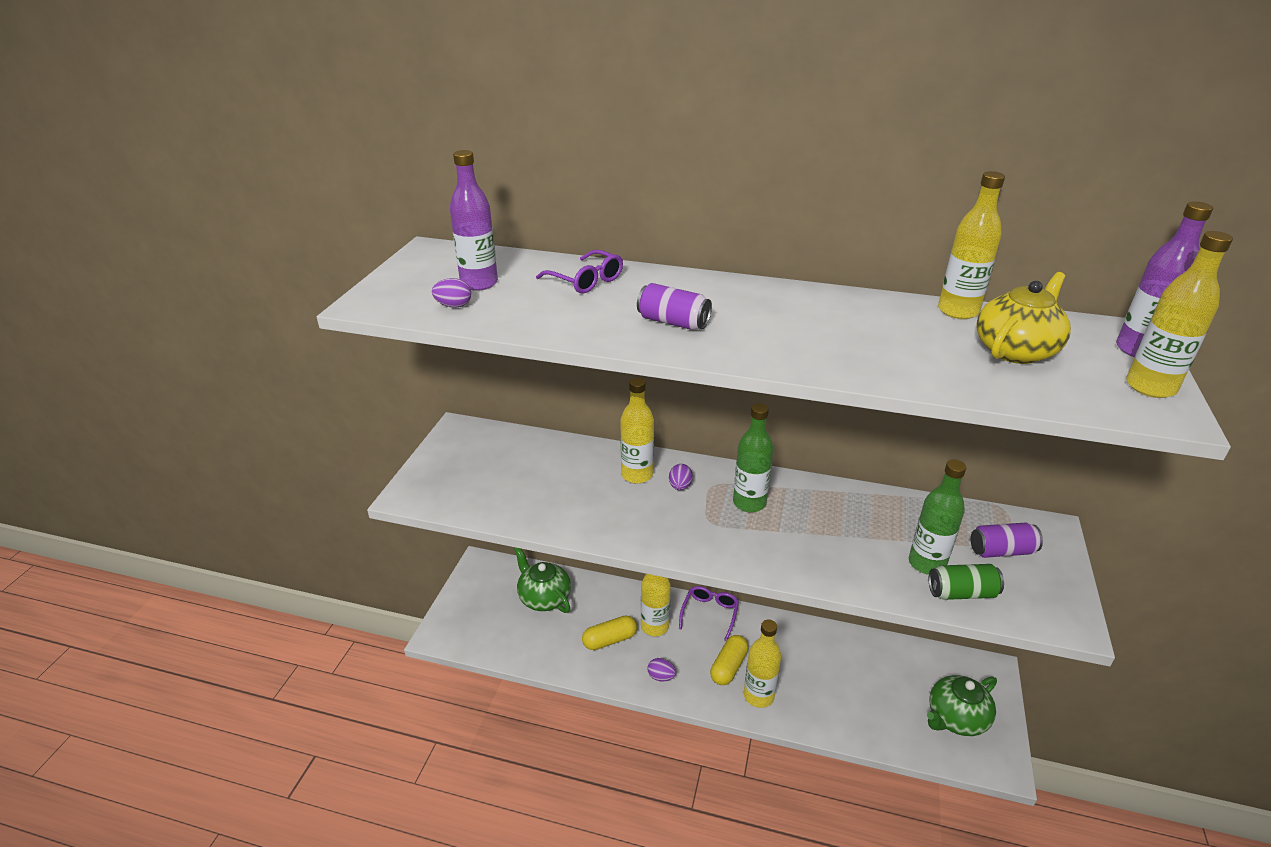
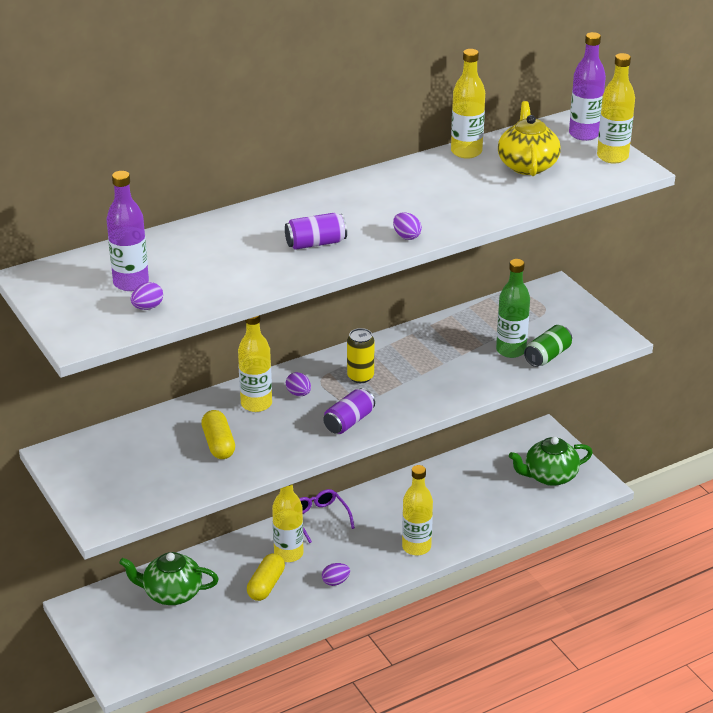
camera: 45 degrees left, 0 degrees up
purple glasses [536,250,623,294] -> none
yellow capsule [710,635,748,685] -> yellow capsule moved to [201,410,235,459]
green bottle [733,403,774,512] -> yellow can [347,328,374,383]
green teapot [927,675,997,736] -> green teapot turned 60 degrees clockwise [509,437,593,486]
purple can [971,522,1043,558] -> purple can moved to [323,388,375,434]
none -> purple egg [393,212,422,240]

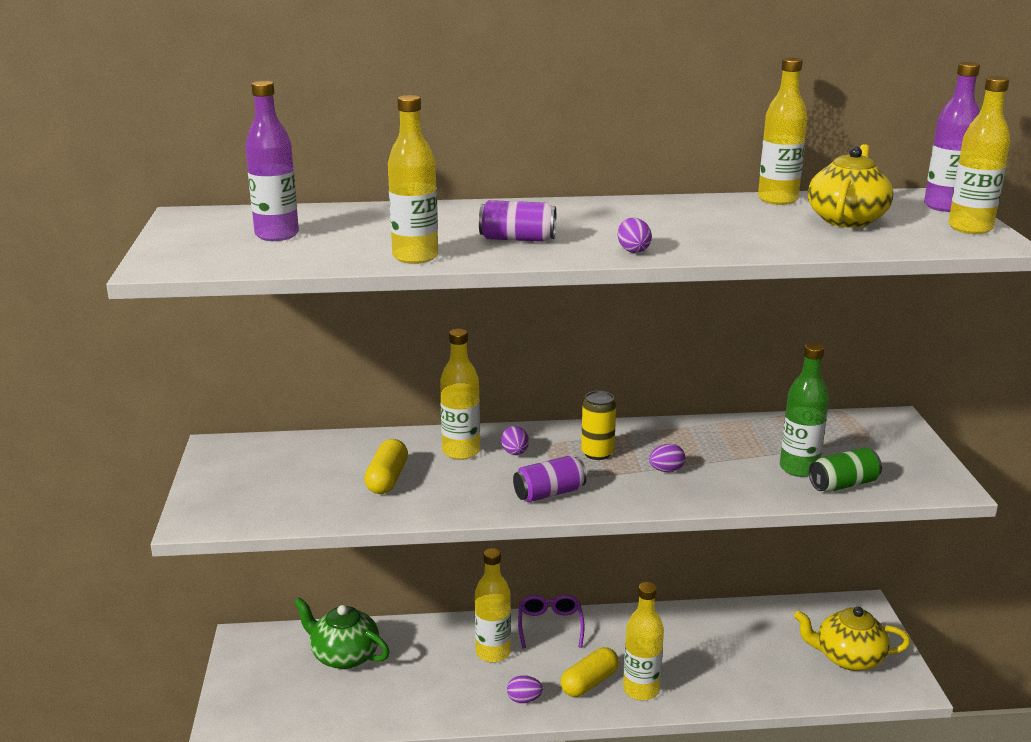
camera: 25 degrees right, 10 degrees down
purple egg [131,282,163,310] -> purple egg moved to [649,444,685,472]
yellow capsule [247,553,285,601] -> yellow capsule moved to [561,647,619,697]
green teapot [509,437,593,486] -> yellow teapot [794,607,910,671]
none -> yellow bottle [388,95,438,264]

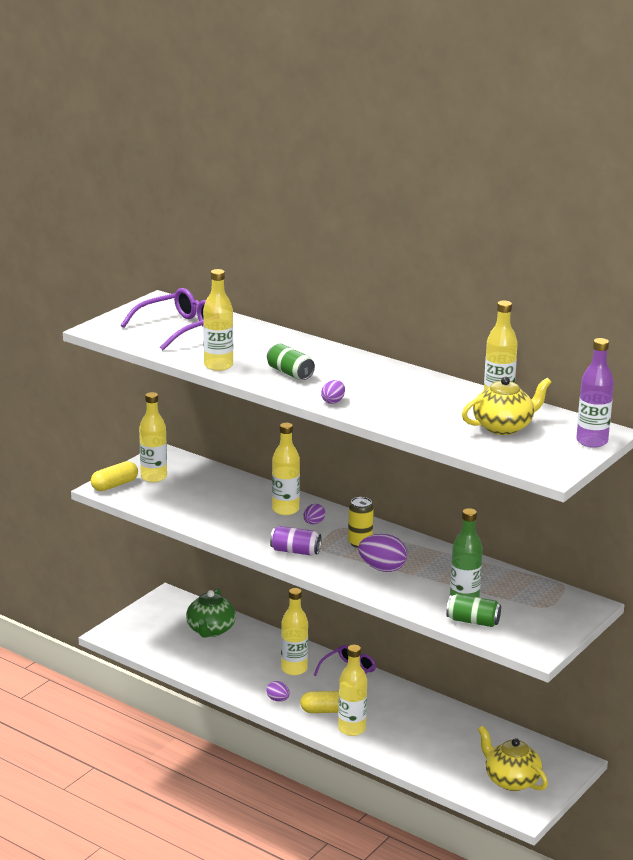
camera: 40 degrees right, 0 degrees up
purple bottle [245,81,299,241] -> purple glasses [121,288,206,350]
green teapot [294,597,390,669] -> green teapot turned 150 degrees counterclockwise [186,588,236,638]
yellow capsule [364,439,408,494] -> yellow capsule moved to [91,461,138,491]
purple can [479,200,556,242] -> green can [267,343,315,380]
purple egg [649,444,685,472] -> purple egg [358,534,407,572], size x1.76
yellow bottle [948,76,1010,234] -> yellow bottle moved to [139,392,167,482]

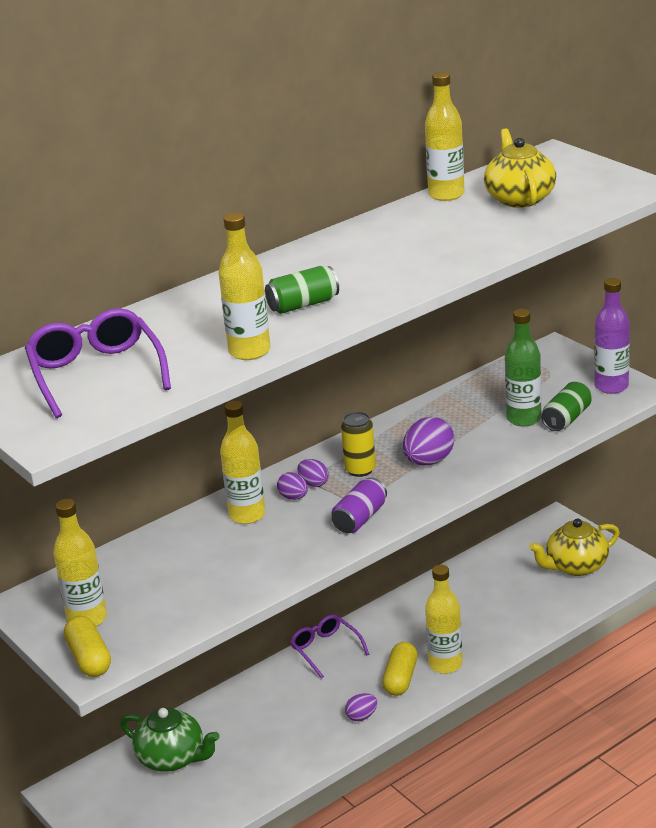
camera: 70 degrees left, 5 degrees up
yellow bottle [281,588,308,675] -> none
purple egg [321,380,345,404] -> purple egg moved to [298,459,329,487]
purple bottle [576,338,614,448] -> purple bottle moved to [594,278,630,394]

